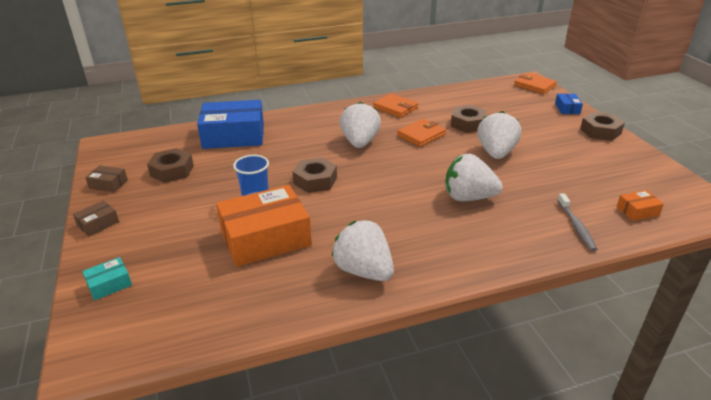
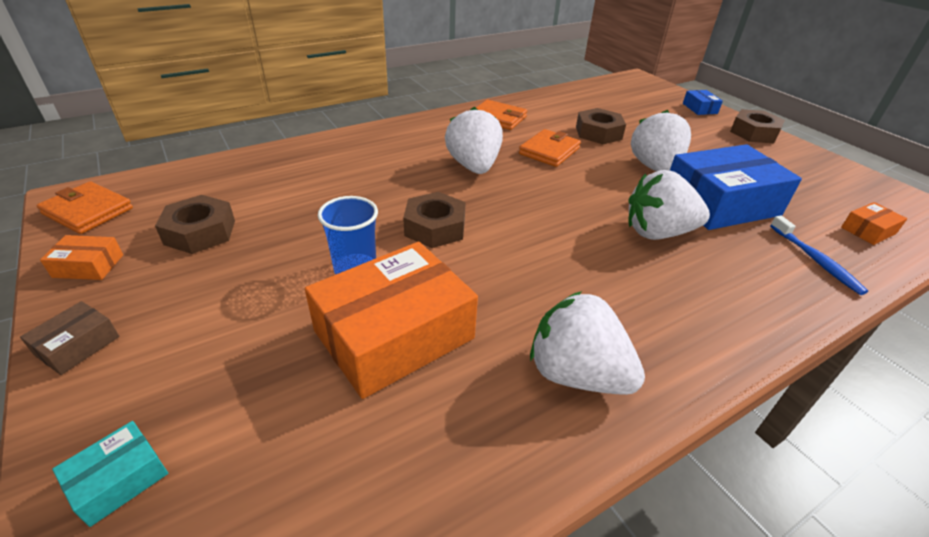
camera: 15 degrees left, 5 degrees up
brown box [85,165,128,192] -> orange box [40,235,123,280]
blue box [197,100,264,149] -> blue box moved to [670,144,802,230]
orange wallet [514,73,557,94] -> orange wallet moved to [37,181,133,234]
grey toothbrush [557,193,597,251] -> blue toothbrush [770,216,868,295]

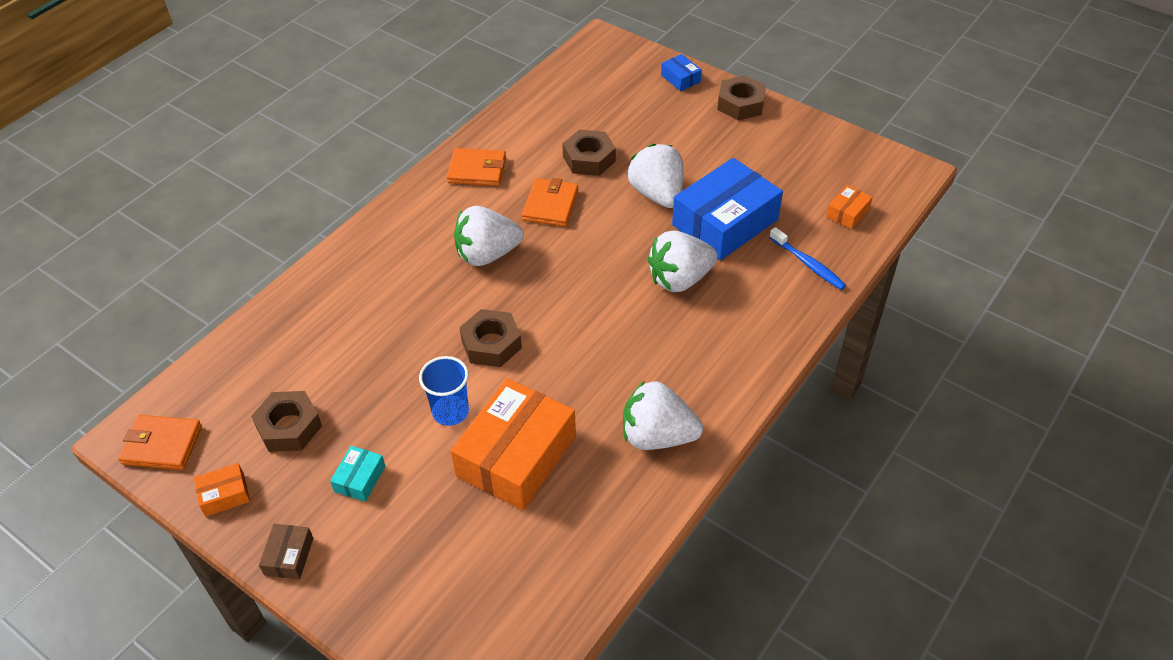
camera: 20 degrees left, 10 degrees up
turquoise box [52,421,168,527] -> turquoise box moved to [330,446,385,502]
white strawberry [445,107,503,174] -> white strawberry turned 75 degrees counterclockwise [454,206,524,266]

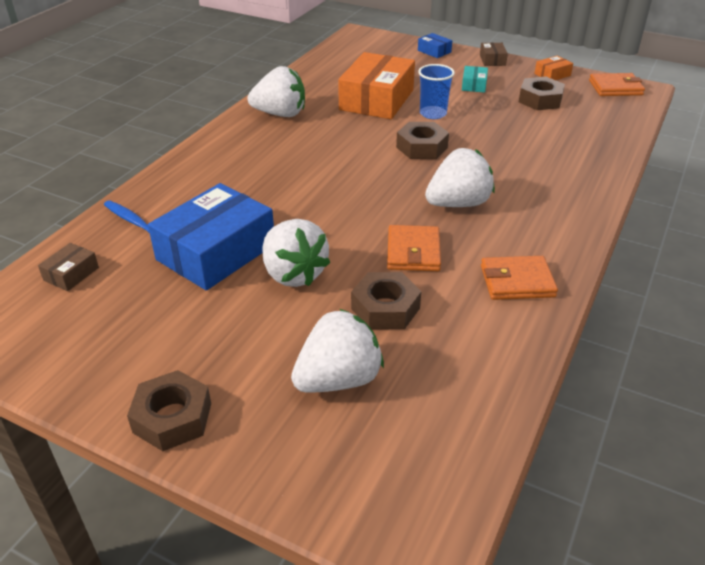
camera: 170 degrees right, 10 degrees down
white strawberry [648,230,718,292] -> white strawberry moved to [291,309,384,393]
blue box [661,54,702,91] -> blue box moved to [418,33,452,58]
orange box [826,185,873,229] -> brown box [38,243,99,291]

